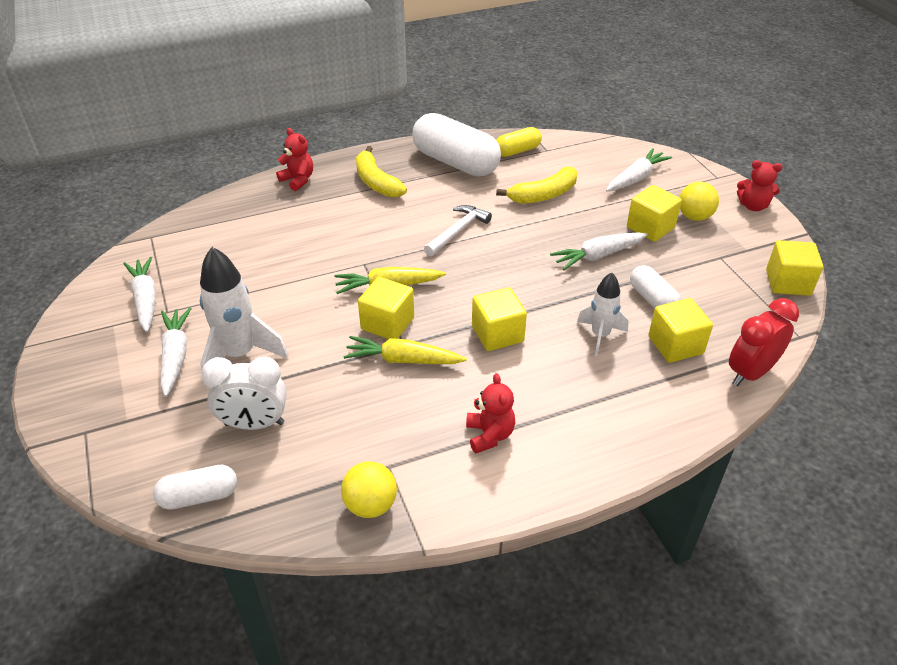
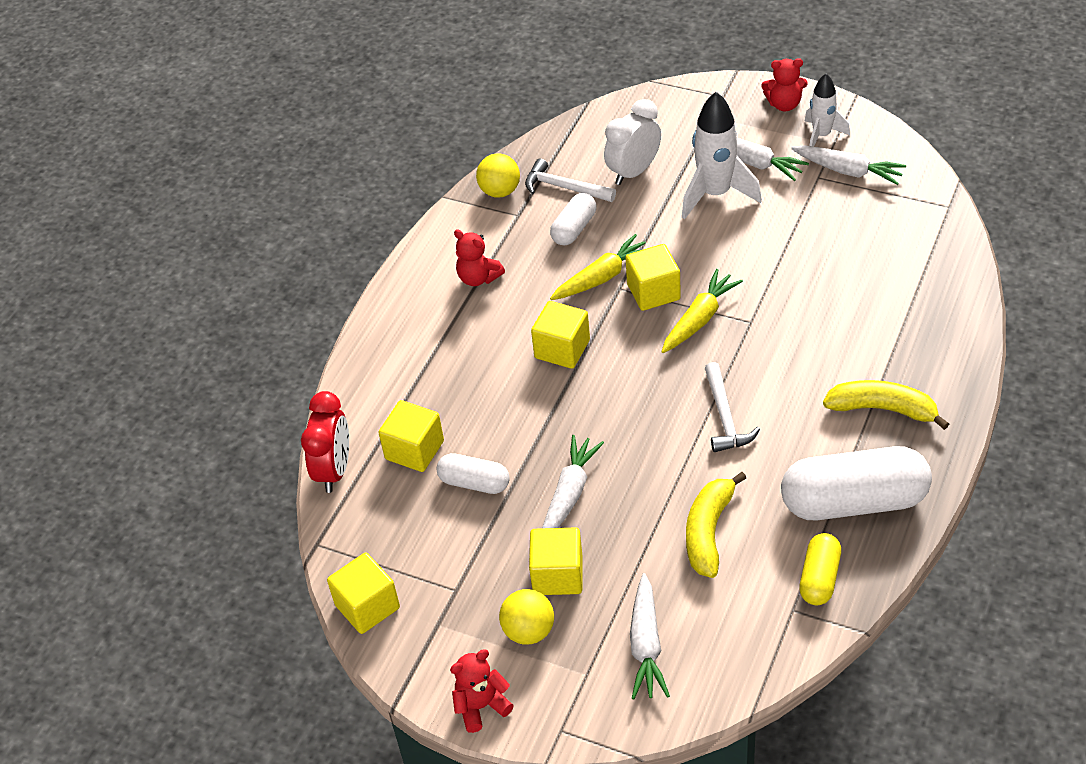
camera: 140 degrees right, 5 degrees up
white capsule [153,465,237,510] -> white capsule moved to [550,193,596,245]
red teddy bear [276,128,313,191] -> red teddy bear moved to [761,58,808,111]
white rocket [577,272,628,356] -> white rocket moved to [805,74,850,147]
none -> white hammer [525,158,616,202]

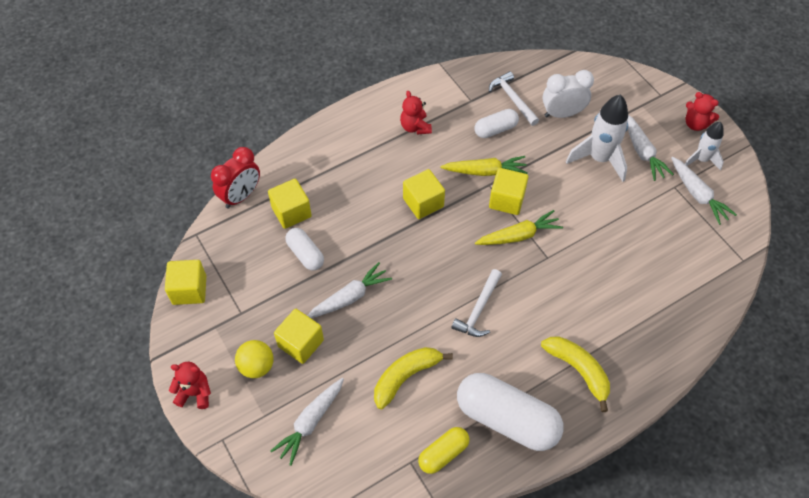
camera: 30 degrees right, 10 degrees up
yellow ball [476,153,520,198] -> none

